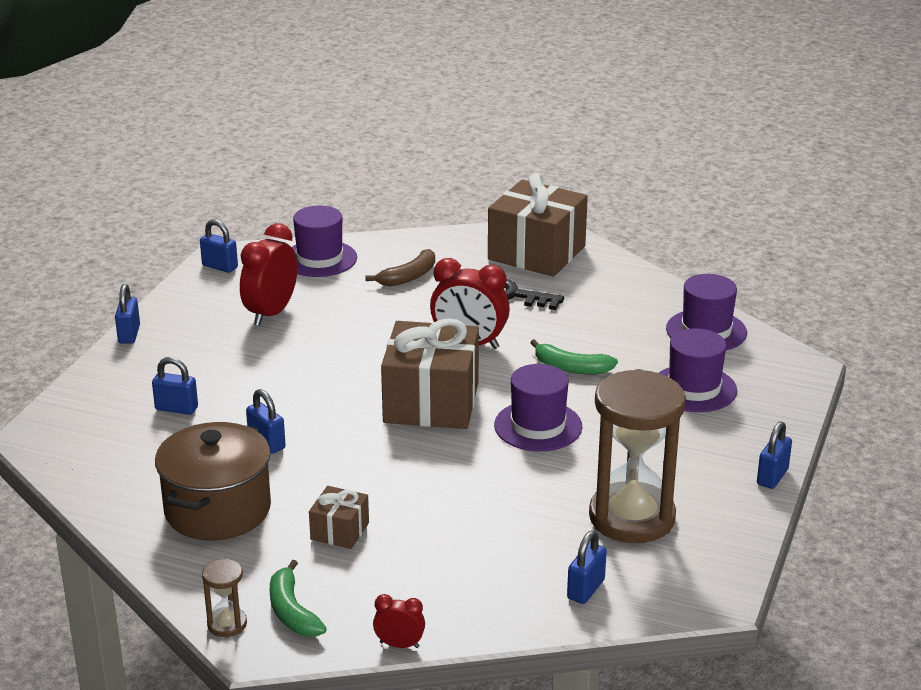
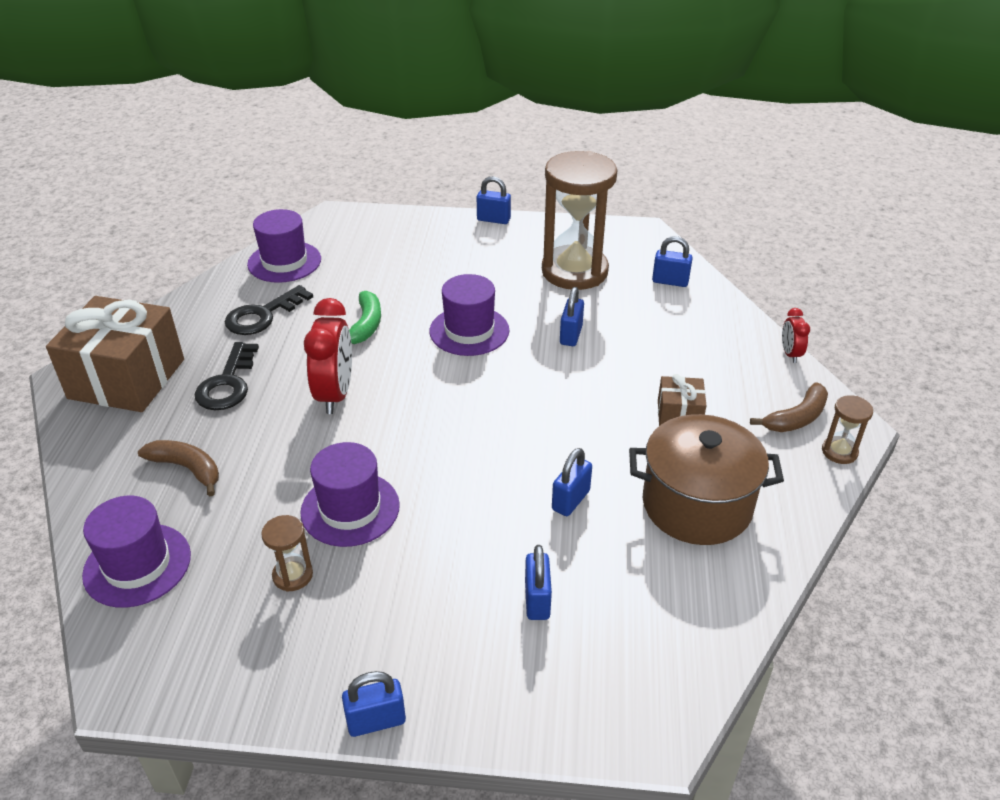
camera: 105 degrees left, 10 degrees up
blue padlock [200,219,238,273] -> blue padlock moved to [560,287,584,346]
red clock [240,223,297,326] -> brown hourglass [261,515,313,592]
green banana [270,560,327,637] -> brown banana [750,382,828,432]
brown gift [381,318,479,429] -> none
purple hat [659,328,737,412] -> purple hat moved to [300,442,400,547]
none -> black key [225,285,313,335]

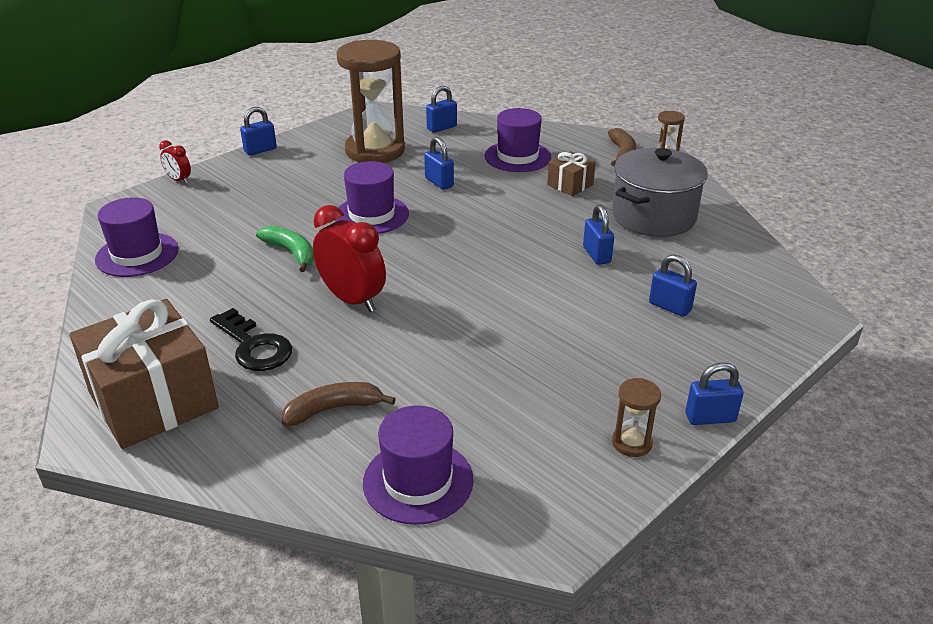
camera: 50 degrees left, 5 degrees down
black key [225,285,313,335] -> none
brown hourglass [261,515,313,592] -> brown hourglass moved to [612,378,661,457]
purple hat [300,442,400,547] -> purple hat moved to [485,108,551,172]
blue padlock [342,671,406,737] -> blue padlock turned 60 degrees clockwise [685,362,744,425]
brown pot [629,414,784,545] -> grey pot [612,148,708,237]
red clock [782,308,810,363] -> red clock moved to [159,140,191,184]

